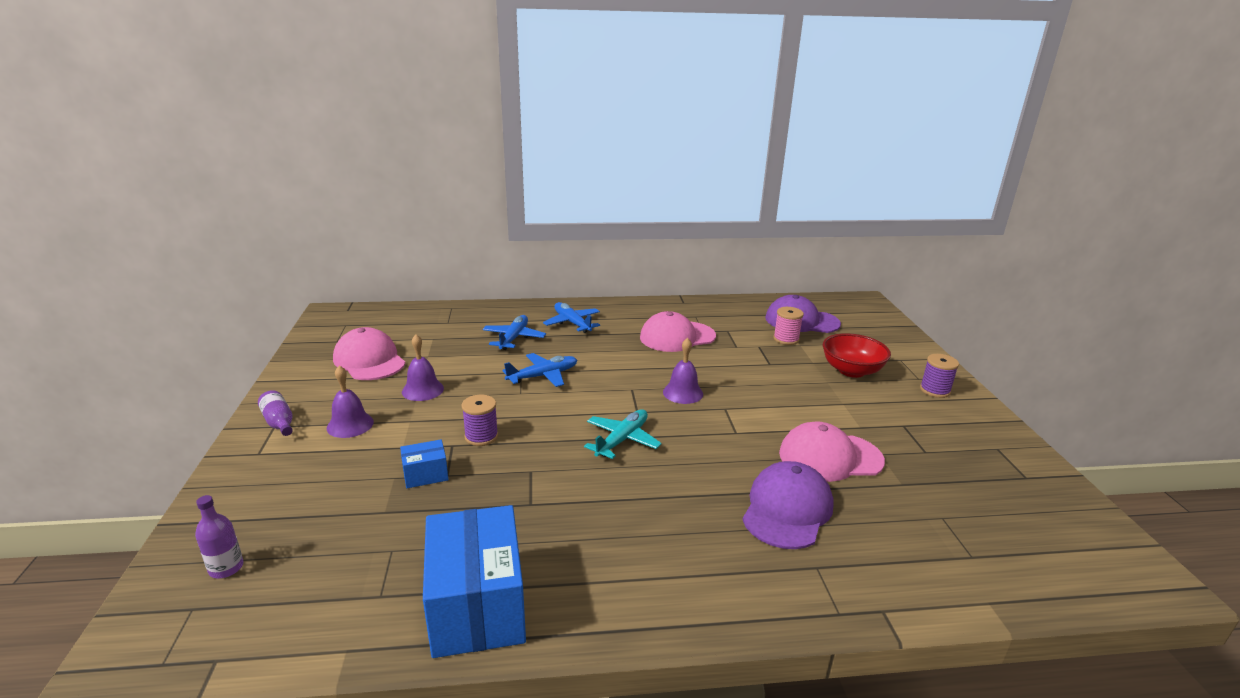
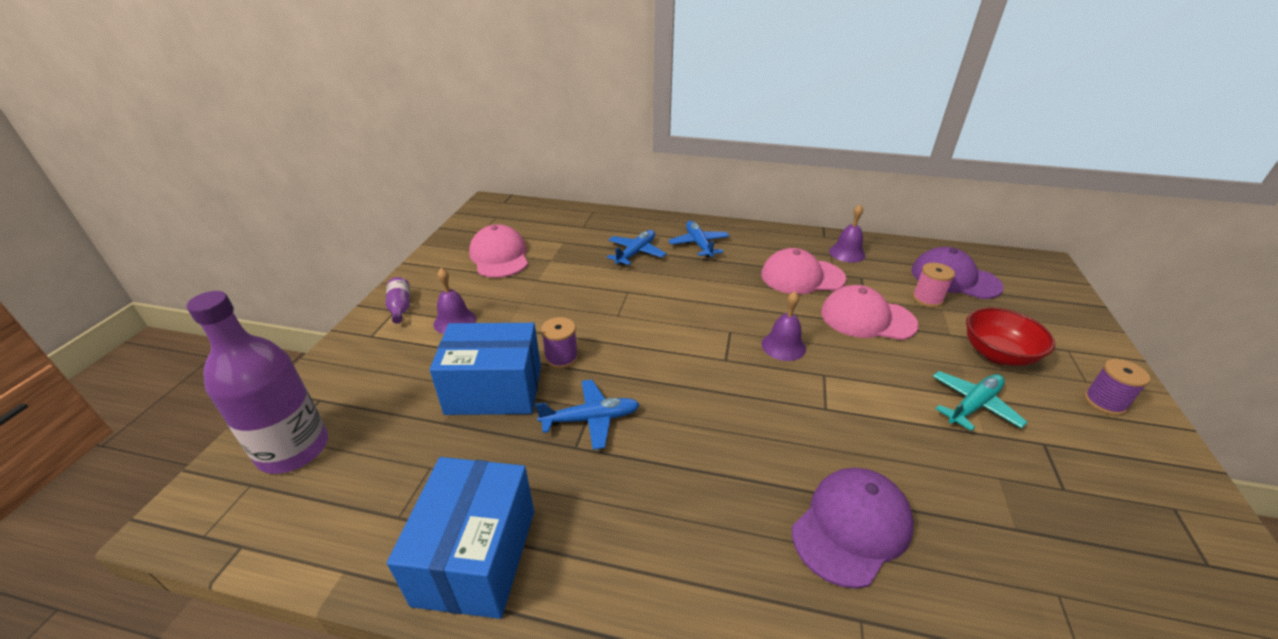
camera: 20 degrees right, 10 degrees up
purple bottle [195,495,244,578] -> purple bottle [187,291,328,474], size x2.31
blue box [400,439,449,488] -> blue box [430,323,541,415], size x2.15
purple bell [402,335,444,401] -> purple bell moved to [829,204,866,263]
blue plane [503,353,577,387] -> blue plane moved to [535,380,640,450]
turquoise plane [584,409,662,459] -> turquoise plane moved to [933,371,1027,431]
pink cap [779,421,885,482] -> pink cap moved to [821,285,918,340]

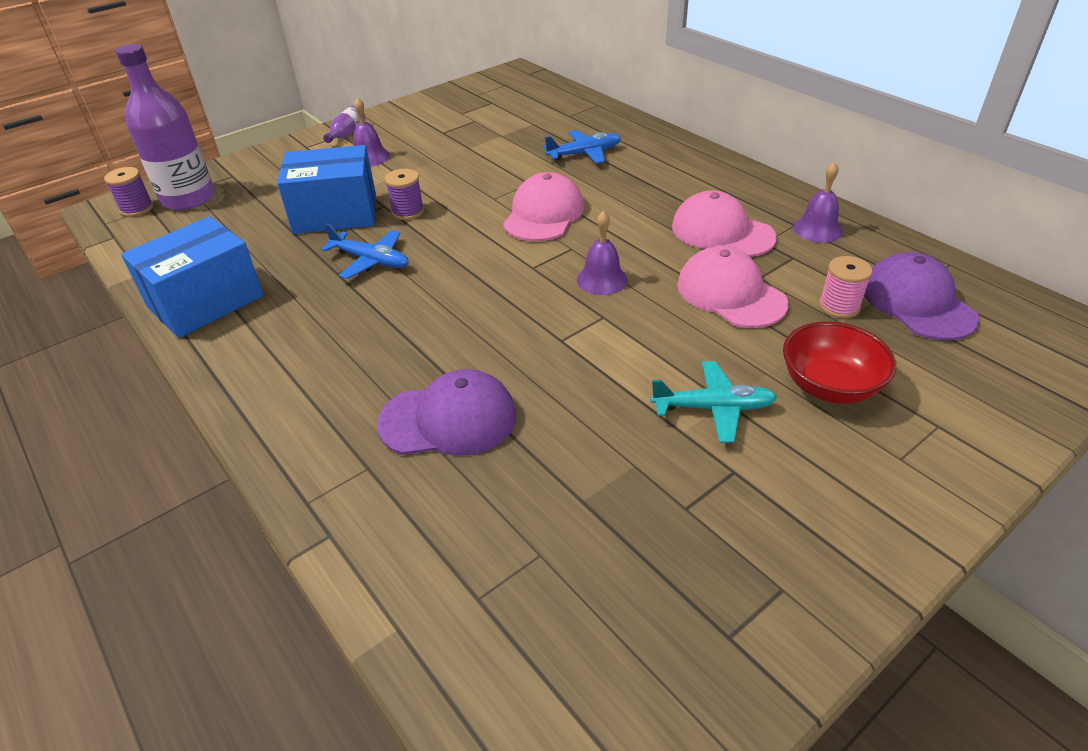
camera: 40 degrees right, 5 degrees up
blue box [430,323,541,415] -> blue box turned 45 degrees counterclockwise [277,145,376,234]
pink cap [469,224,528,278] -> pink cap moved to [503,172,584,241]
blue plane [668,221,729,257] -> none
purple spool [1084,359,1151,415] -> purple spool moved to [104,167,153,217]

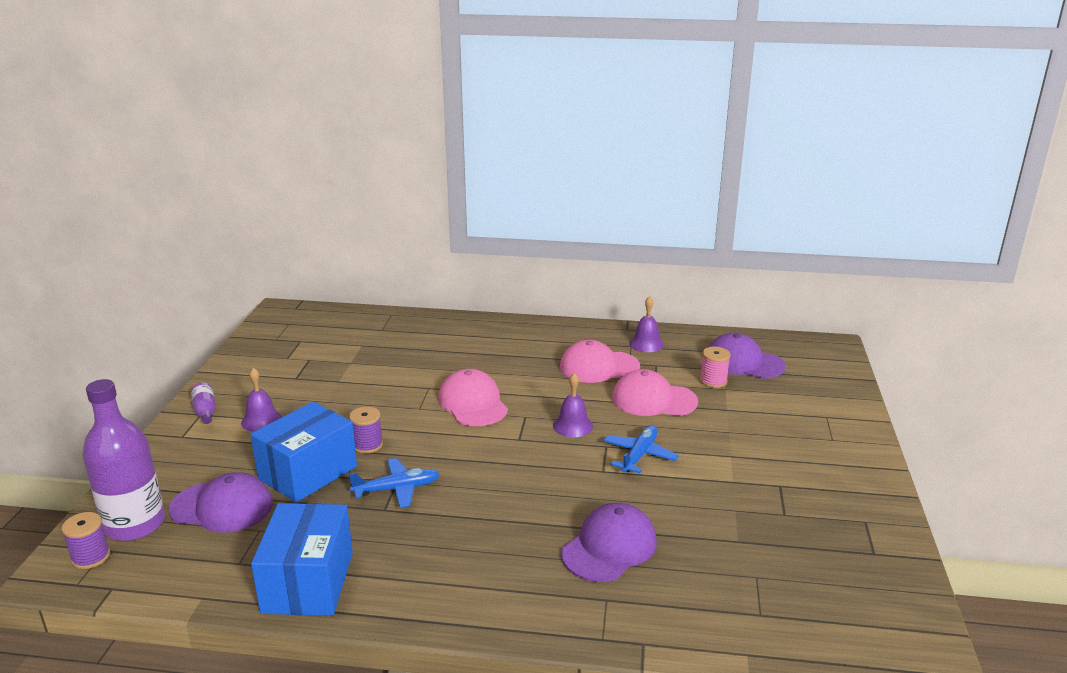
camera: 45 degrees left, 15 degrees down
blue plane [543,130,621,164] -> blue plane moved to [603,425,679,473]
turquoise plane [650,361,777,443] -> none
red bowl [783,321,896,404] -> none
none -> purple cap [169,472,273,532]

